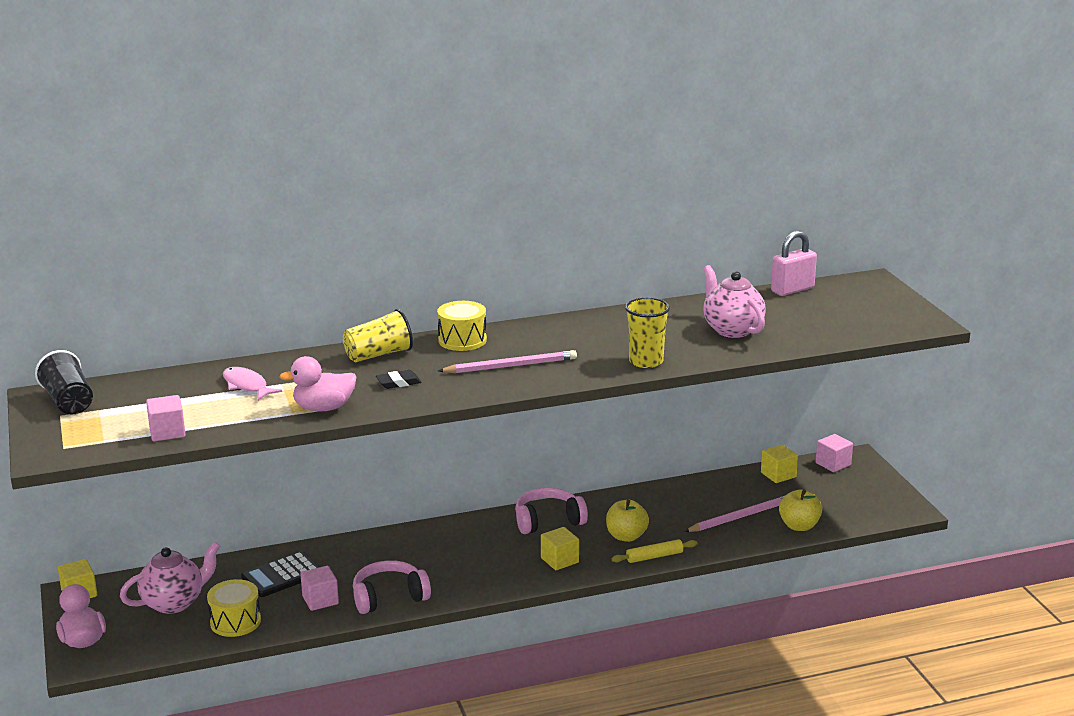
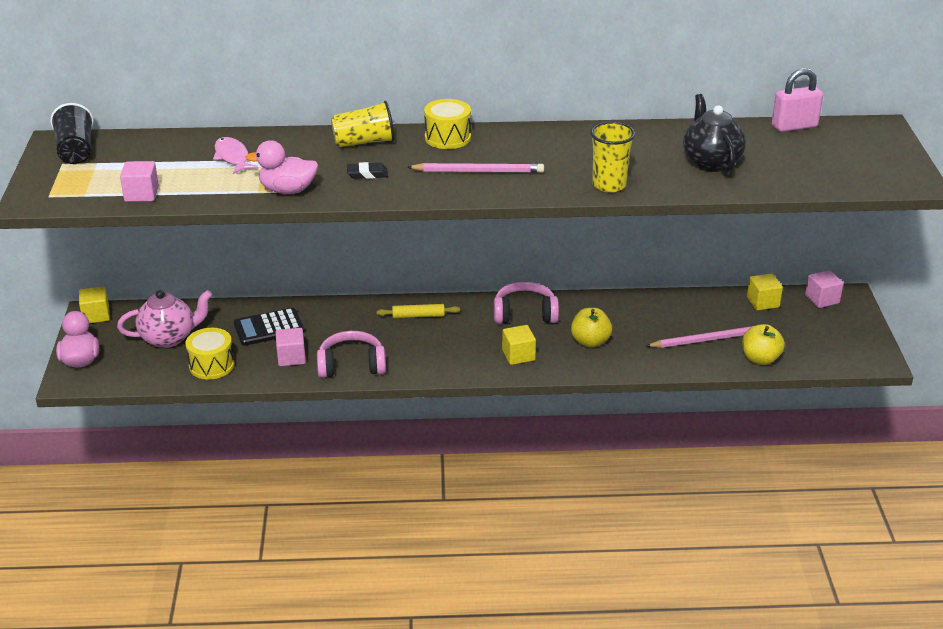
camera: 15 degrees right, 10 degrees up
yellow rolling pin [611,539,698,563] -> yellow rolling pin moved to [377,304,460,318]
pink teapot [703,265,766,338] -> black teapot [683,94,746,172]

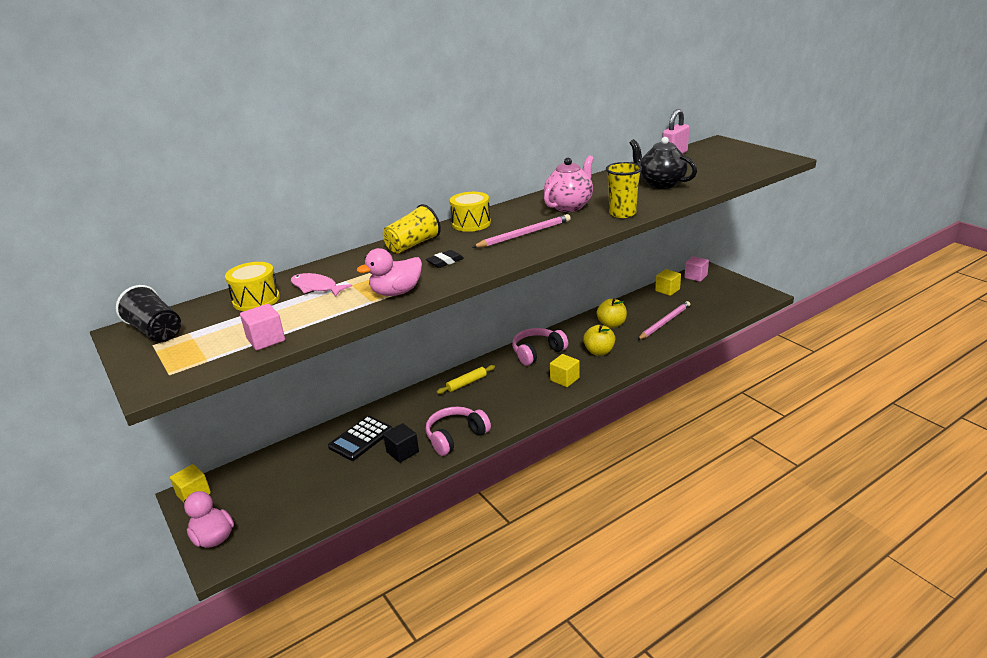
camera: 30 degrees left, 5 degrees down
pink teapot [117,290,212,348] -> pink teapot moved to [544,155,594,212]
yellow drum [185,328,235,380] -> yellow drum moved to [225,262,280,311]
pink cube [275,328,306,366] -> black cube [383,423,419,463]
yellow apple [742,324,785,365] -> yellow apple moved to [597,298,627,328]

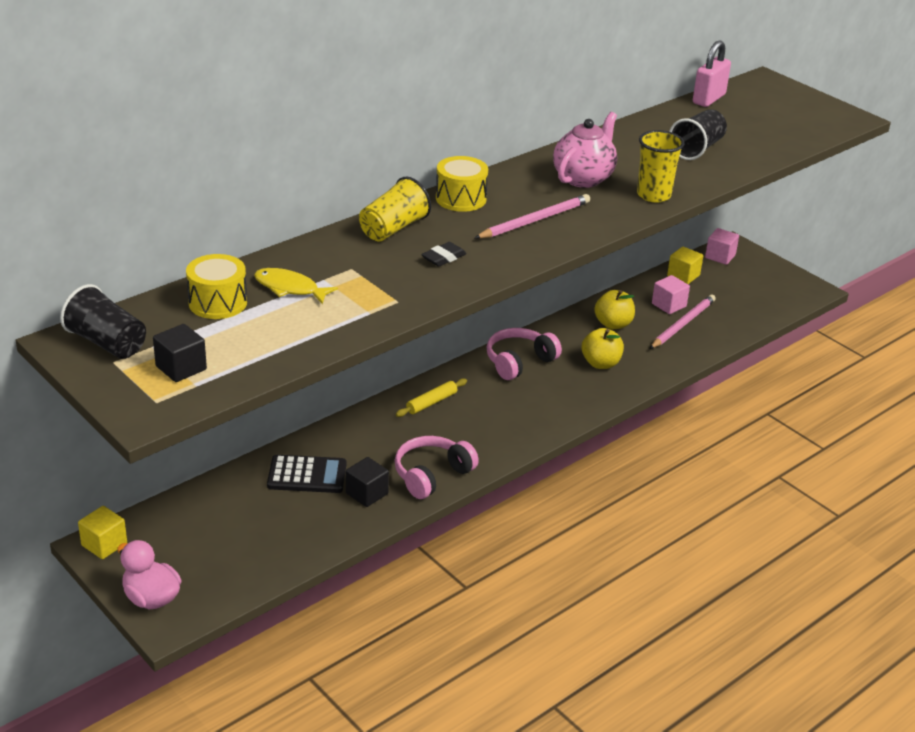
camera: 10 degrees left, 5 degrees up
pink cube [240,304,285,350] -> pink cube moved to [652,275,690,314]
pink fish [291,273,352,297] -> yellow fish [254,268,338,304]
black calculator [328,416,393,461] -> black calculator turned 120 degrees counterclockwise [267,455,346,493]
pink duck [357,248,422,296] -> none
yellow cube [550,354,580,387] -> none
black teapot [630,137,697,189] -> black cup [669,109,727,160]
none -> black cube [153,324,207,382]

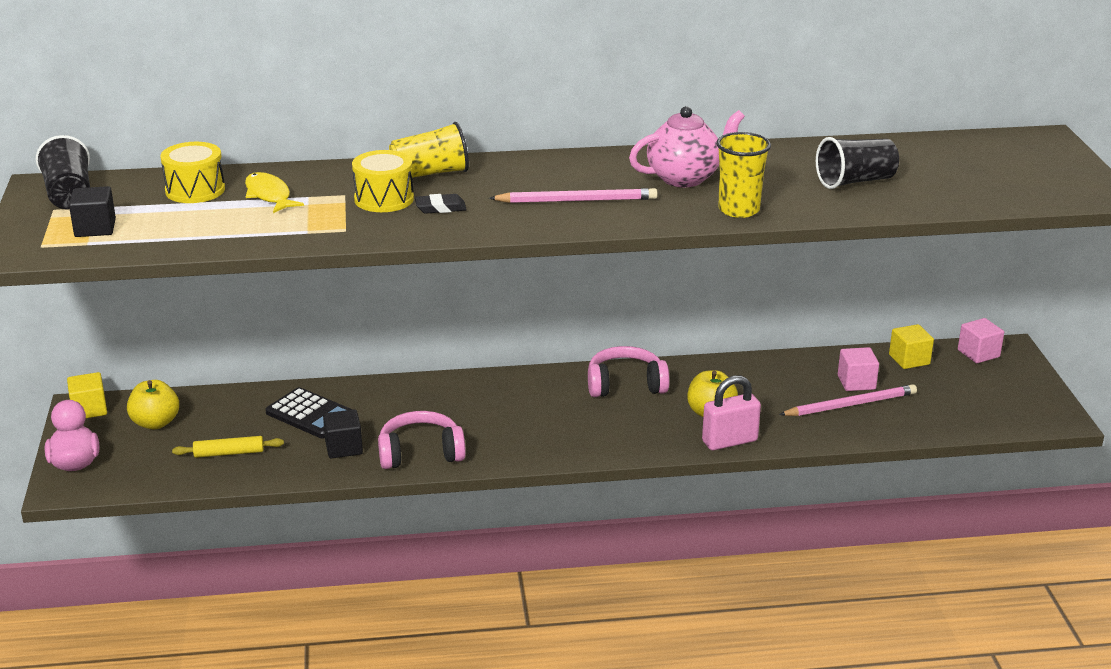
camera: 35 degrees right, 5 degrees down
yellow rolling pin [396,378,467,417] -> yellow rolling pin moved to [172,436,284,458]
yellow drum [436,156,488,212] -> yellow drum moved to [352,150,414,212]
yellow apple [594,290,635,329] -> yellow apple moved to [127,380,179,429]
pink padlock [693,40,731,107] -> pink padlock moved to [702,375,761,450]

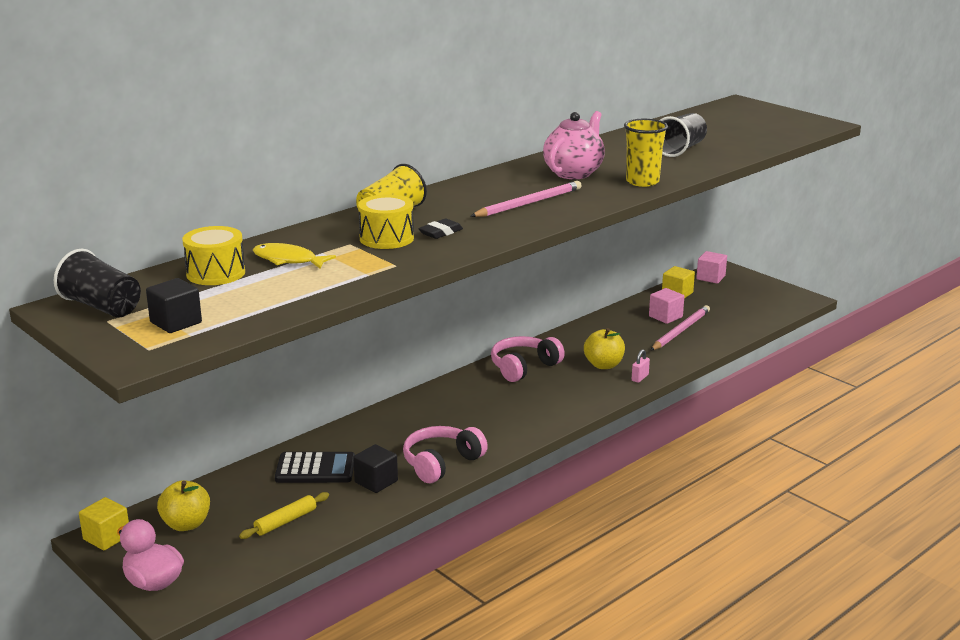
camera: 35 degrees left, 5 degrees down
pink padlock [702,375,761,450] -> pink padlock [632,349,650,383], size x0.50

